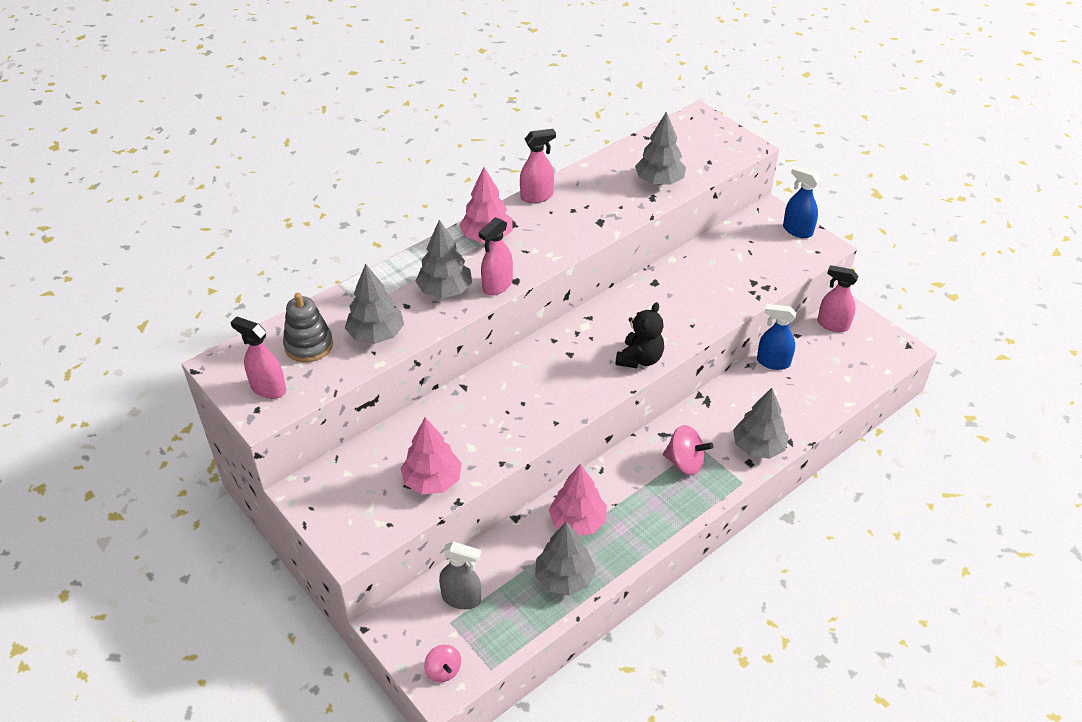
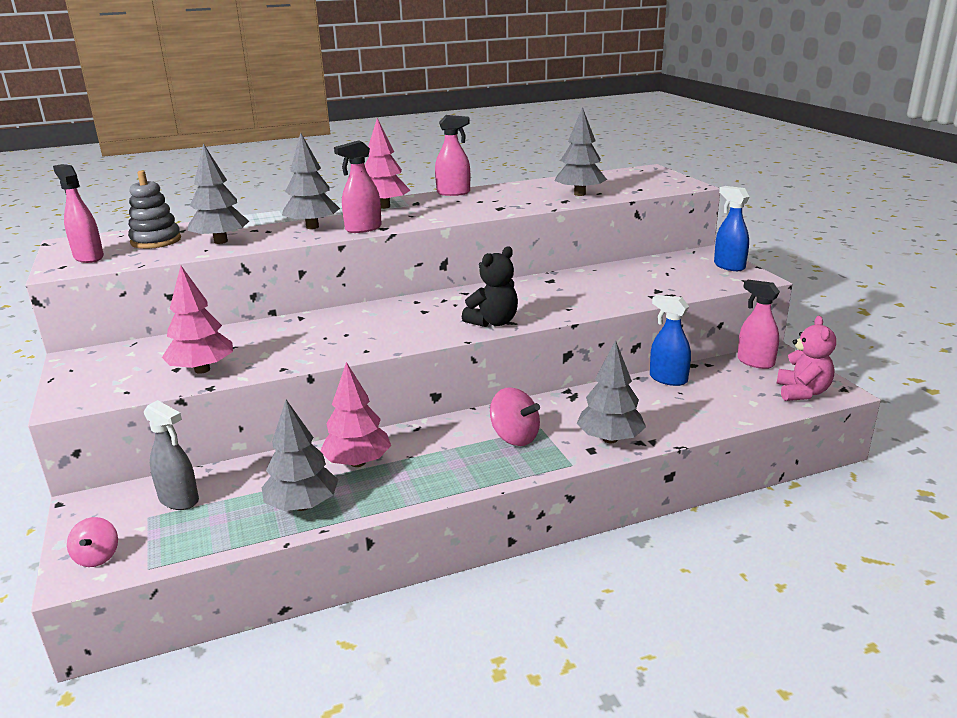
camera: 20 degrees right, 20 degrees down
none -> pink teddy bear [777,316,836,401]

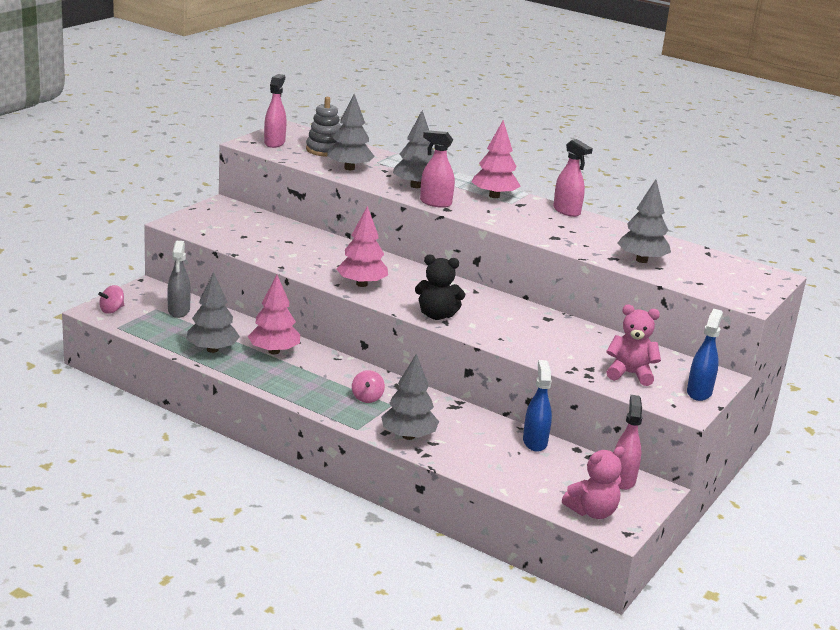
camera: 50 degrees right, 0 degrees up
pink tree [162,266,233,374] -> pink tree moved to [337,206,388,287]
pink spinning top [490,387,540,446] -> pink spinning top [352,370,385,403], size x0.66
none -> pink teddy bear [606,305,661,386]

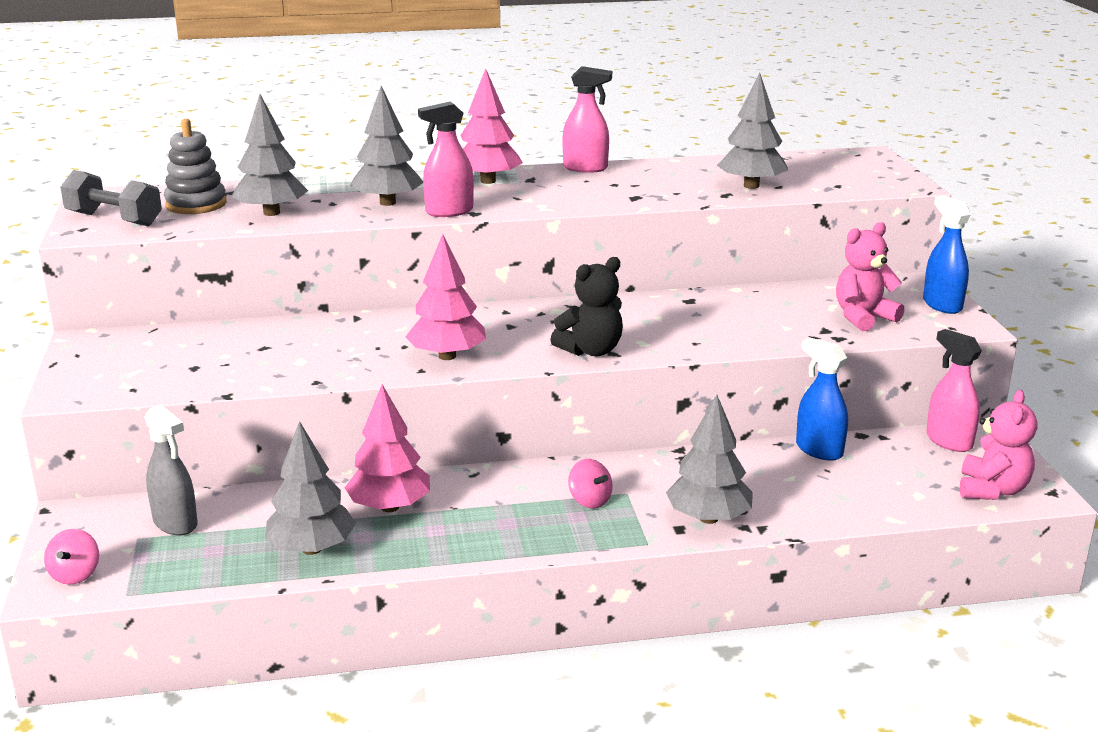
camera: 40 degrees left, 0 degrees up
pink spray bottle [264,74,287,148] -> grey dumbbell [60,170,162,226]

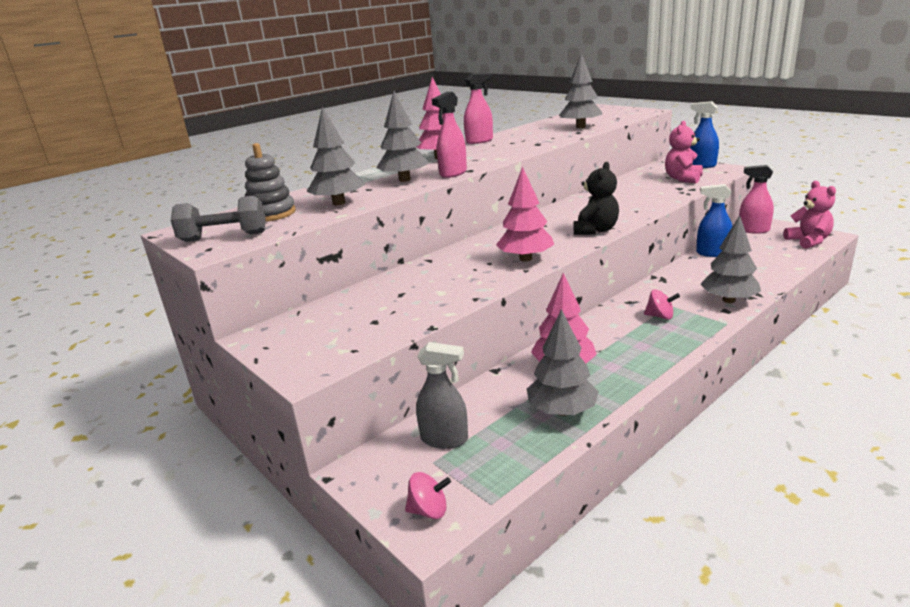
camera: 30 degrees left, 0 degrees up
pink spinning top [44,529,99,585] -> pink spinning top turned 60 degrees counterclockwise [405,472,451,519]

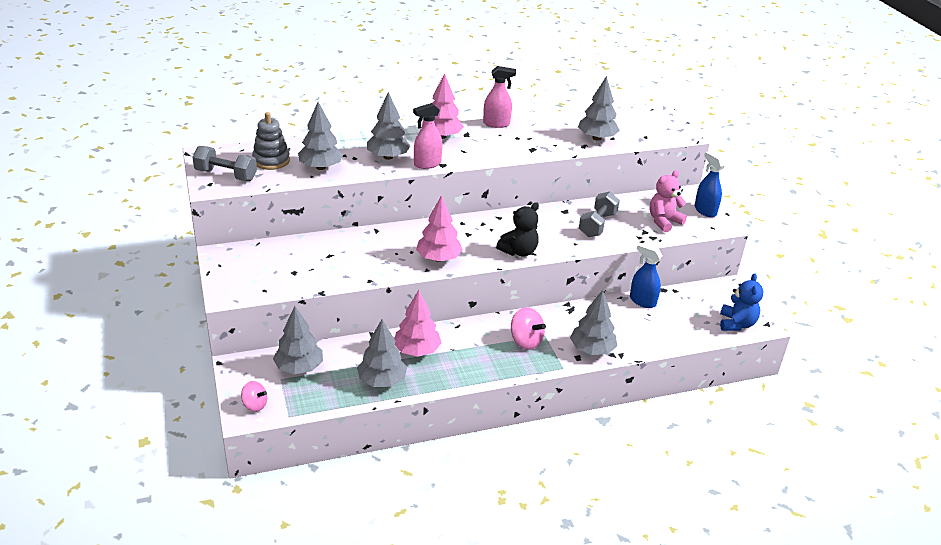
camera: 20 degrees right, 10 degrees up
grey spray bottle [416,342,468,449] -> grey tree [273,306,323,374]
pink spinning top [644,289,680,320] -> pink spinning top [511,307,546,350], size x1.51
pink spray bottle [739,165,774,234] -> none
pink teddy bear [783,181,836,249] -> blue teddy bear [720,273,764,331]
none -> grey dumbbell [579,192,620,237]

